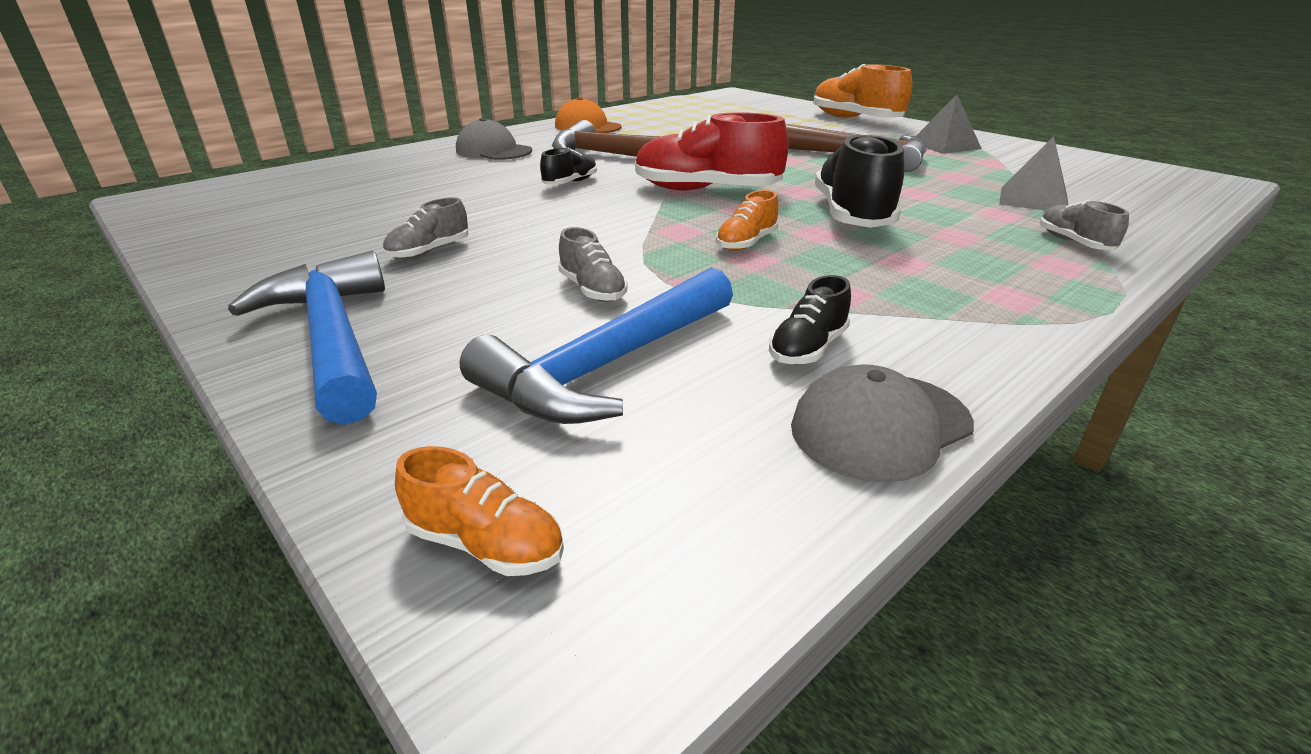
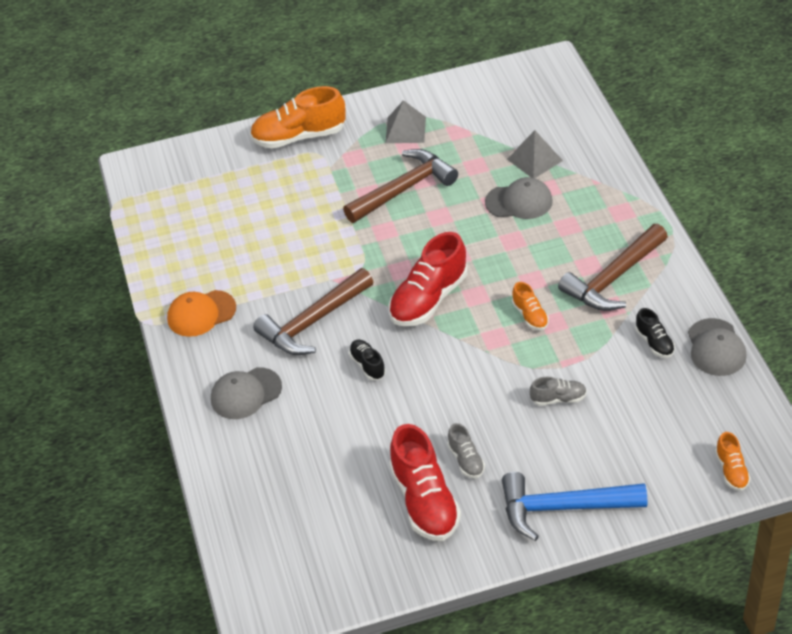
camera: 60 degrees left, 15 degrees up
orange shoe [395,446,564,576] -> orange shoe turned 120 degrees clockwise [715,432,751,491]
blue hammer [460,267,733,424] -> none
black shoe [815,133,904,228] -> none
grey shoe [1039,200,1129,250] -> none
none -> red shoe [389,424,461,541]
none -> grey cap [485,177,553,219]
none -> brown hammer [558,224,668,311]

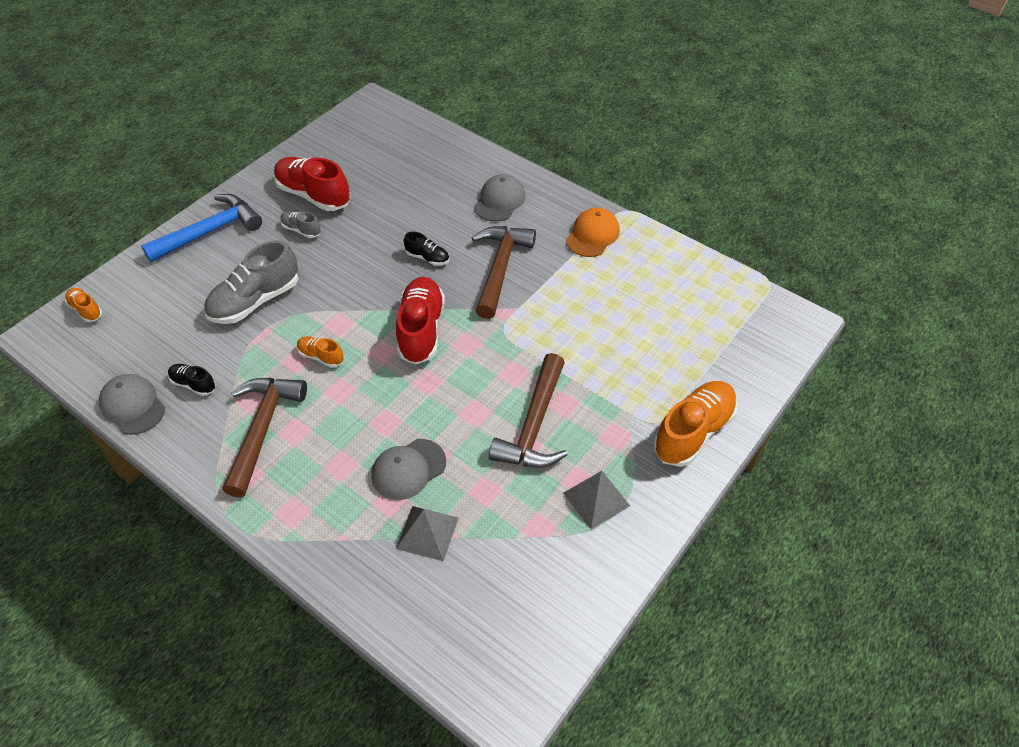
camera: 140 degrees right, 5 degrees up
grey shoe [530,376,587,406] -> grey shoe [204,240,299,324], size x2.01

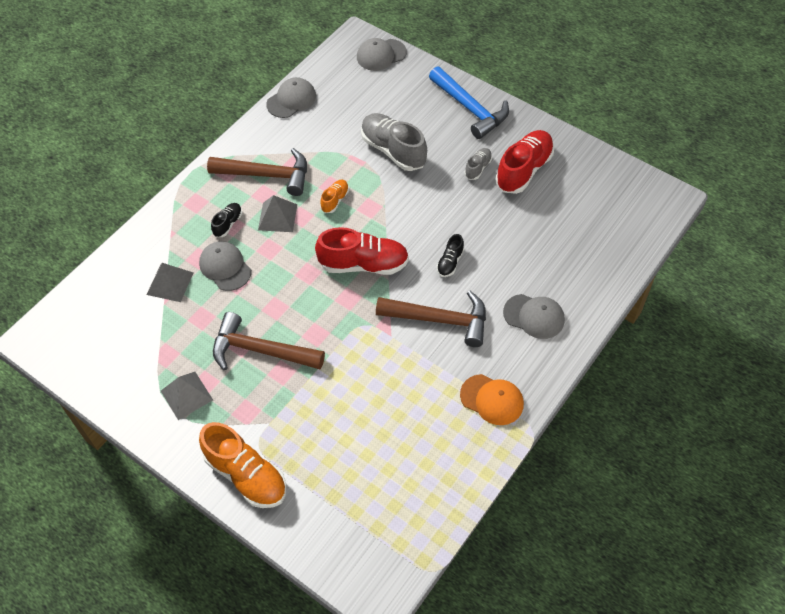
camera: 90 degrees right, 5 degrees up
orange shoe [65,288,102,322] -> grey cap [357,38,407,71]
black shoe [168,364,216,396] -> black shoe moved to [211,203,242,237]
none -> grey pyramid [258,195,297,232]

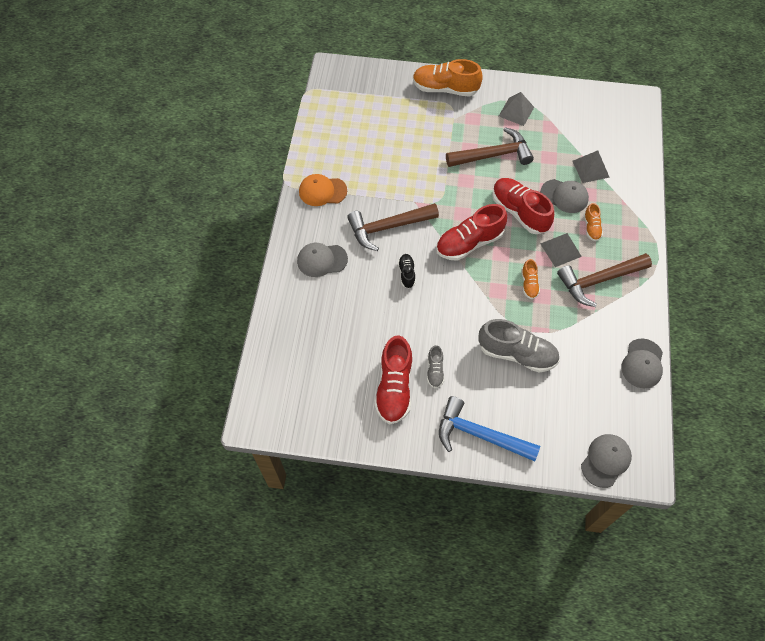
camera: 150 degrees right, 5 degrees up
black shoe [211,203,242,237] -> orange shoe [584,203,603,241]
none -> red shoe [492,178,554,234]

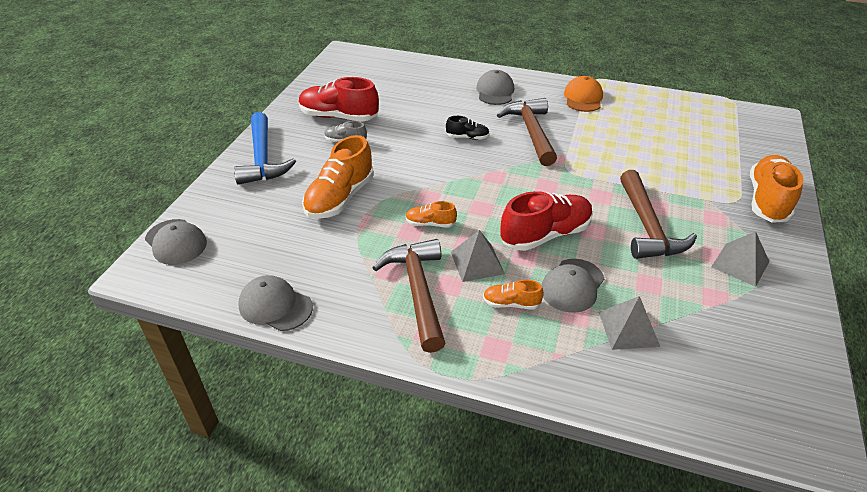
camera: 100 degrees right, 20 degrees down
red shoe [436,204,507,261] -> none
blue hammer [439,396,540,461] -> blue hammer turned 135 degrees clockwise [234,112,296,185]
grey shoe [478,319,560,372] -> orange shoe [302,135,374,219]

